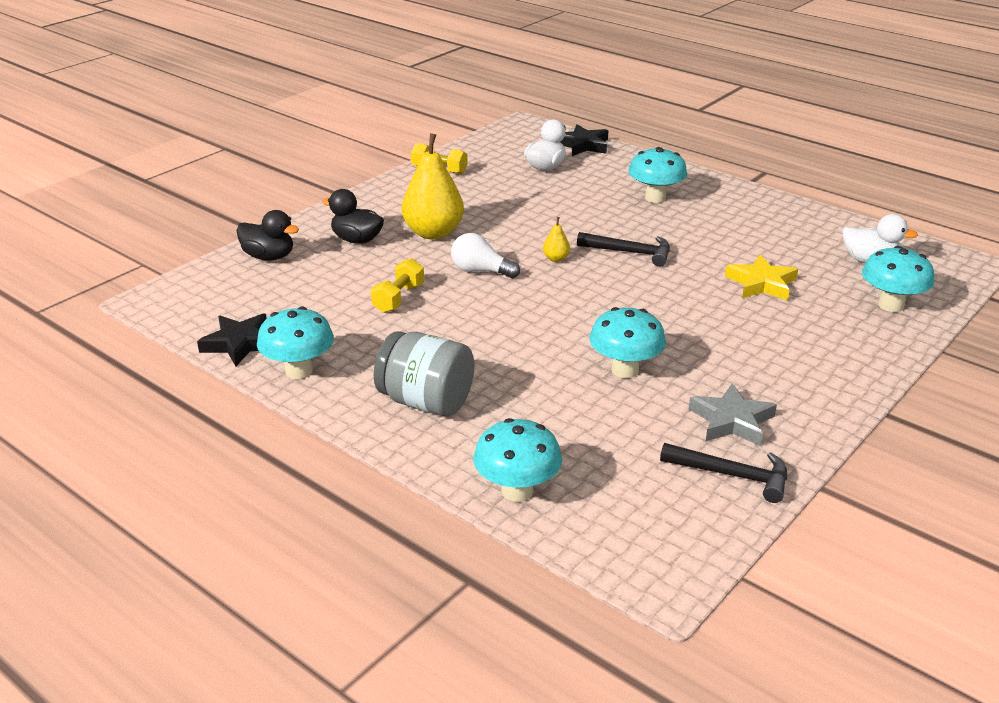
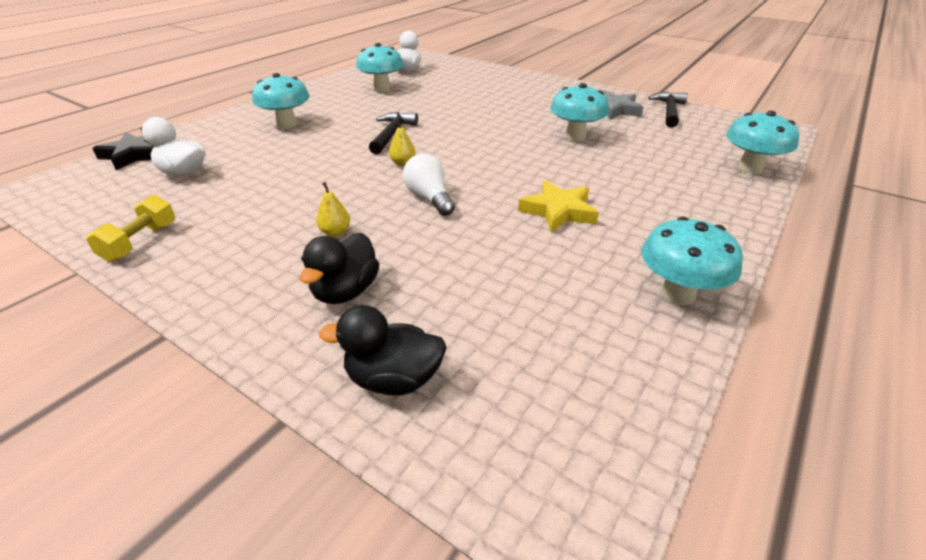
camera: 95 degrees left, 5 degrees up
black star [197,314,267,366] -> none
black duck [236,210,299,260] -> black duck turned 105 degrees counterclockwise [319,305,447,395]
yellow dumbbell [371,258,424,313] -> none
grey jar [374,331,474,416] -> none
yellow pear [402,133,464,239] -> yellow pear [316,182,350,237], size x0.42
white light bulb [451,233,520,278] -> white light bulb turned 135 degrees clockwise [403,154,455,216]
yellow star [725,255,798,301] -> yellow star moved to [518,181,599,232]
turquoise mushroom [862,246,934,312] -> turquoise mushroom moved to [356,43,404,92]

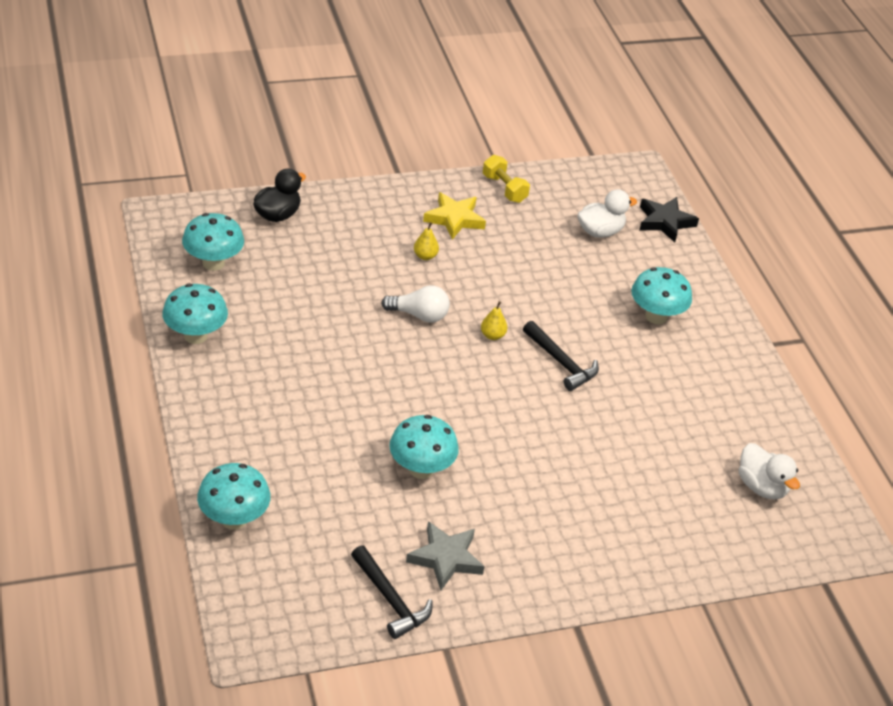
camera: 125 degrees right, 5 degrees up
black duck [300,233,379,304] -> none
turquoise mushroom [356,43,404,92] -> turquoise mushroom moved to [182,213,244,271]
yellow star [518,181,599,232] -> yellow star moved to [423,192,486,240]

